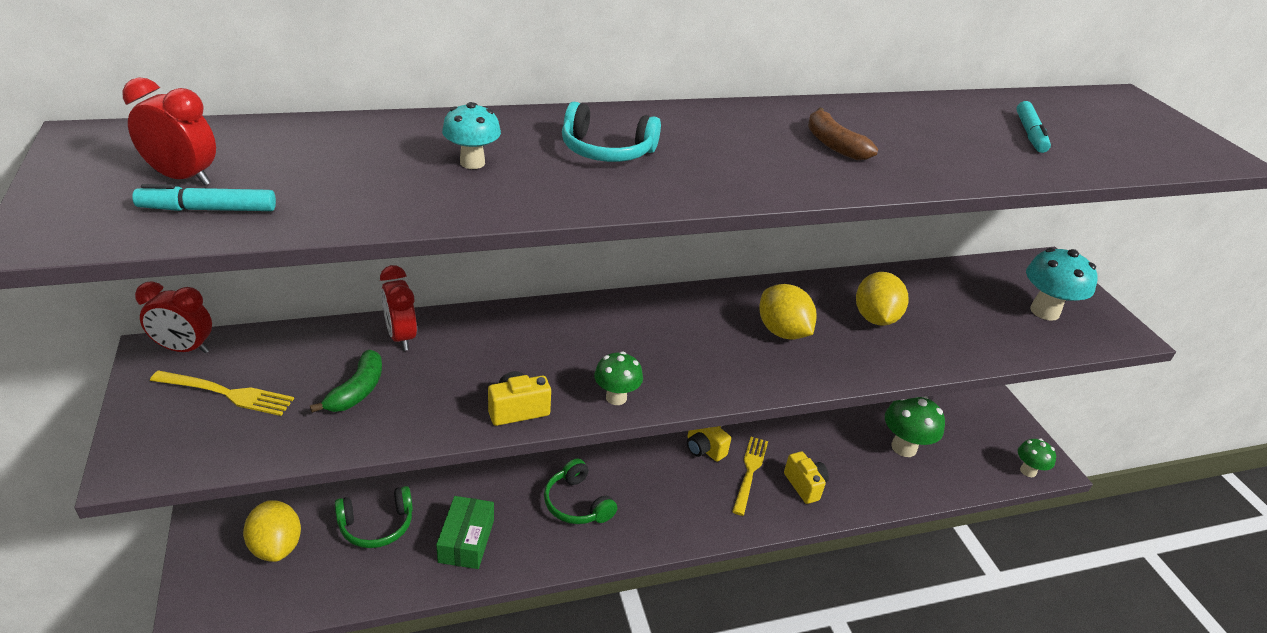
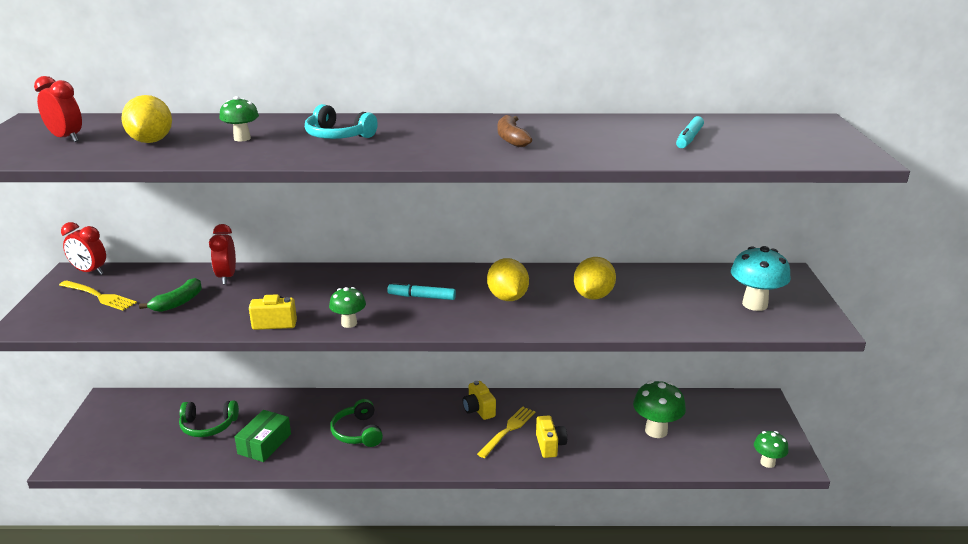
camera: 20 degrees right, 10 degrees down
turquoise marker [132,184,276,211] -> turquoise marker moved to [387,282,456,300]
yellow lemon [243,500,301,562] -> yellow lemon moved to [121,95,172,143]
turquoise mushroom [442,102,501,169] -> green mushroom [219,96,259,141]

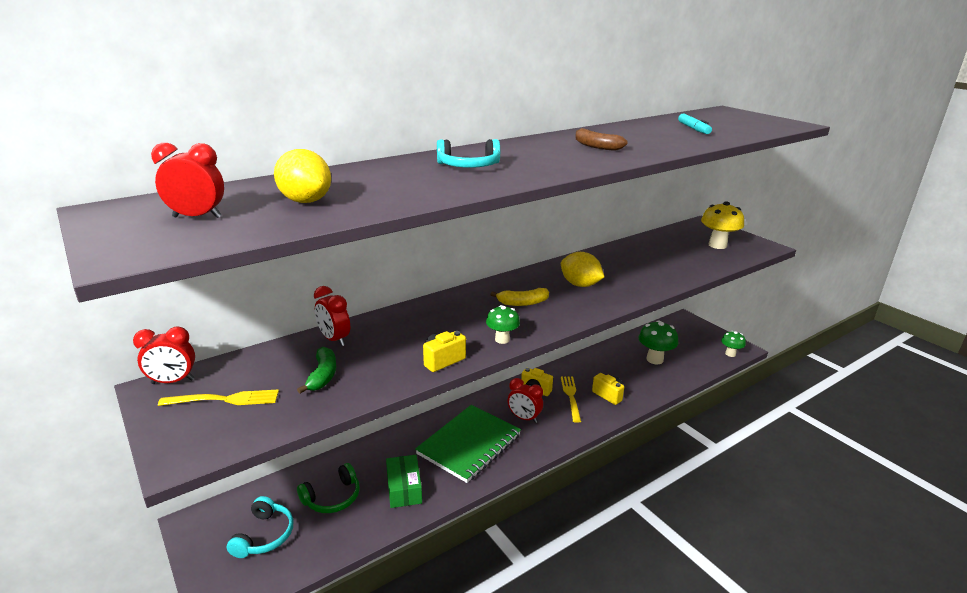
camera: 35 degrees left, 0 degrees up
green mushroom [219,96,259,141] -> none
green headphones [330,399,383,447] -> green notebook [415,405,521,483]
turquoise marker [387,282,456,300] -> yellow banana [490,288,549,306]
yellow lemon [574,257,616,300] -> none
turquoise mushroom [731,246,791,311] -> yellow mushroom [701,201,744,249]
none -> turquoise headphones [227,496,293,558]
none -> red clock [508,378,543,423]

